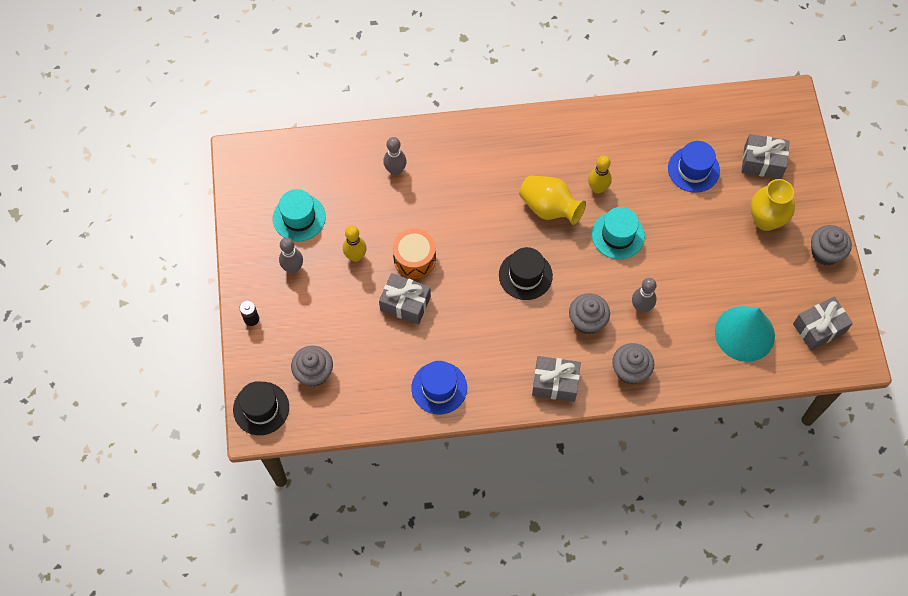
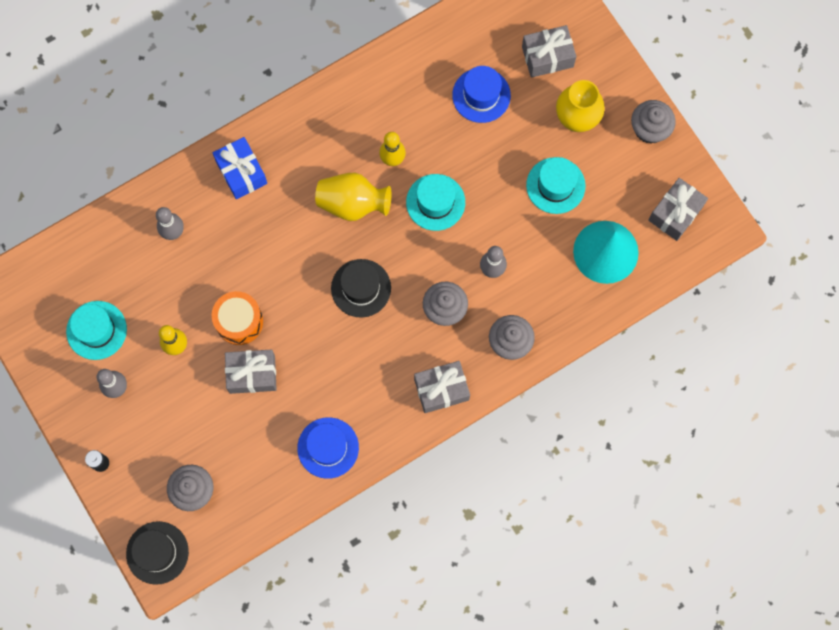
camera: 25 degrees left, 10 degrees up
none -> blue gift [213,137,267,199]
none -> turquoise hat [526,157,586,214]

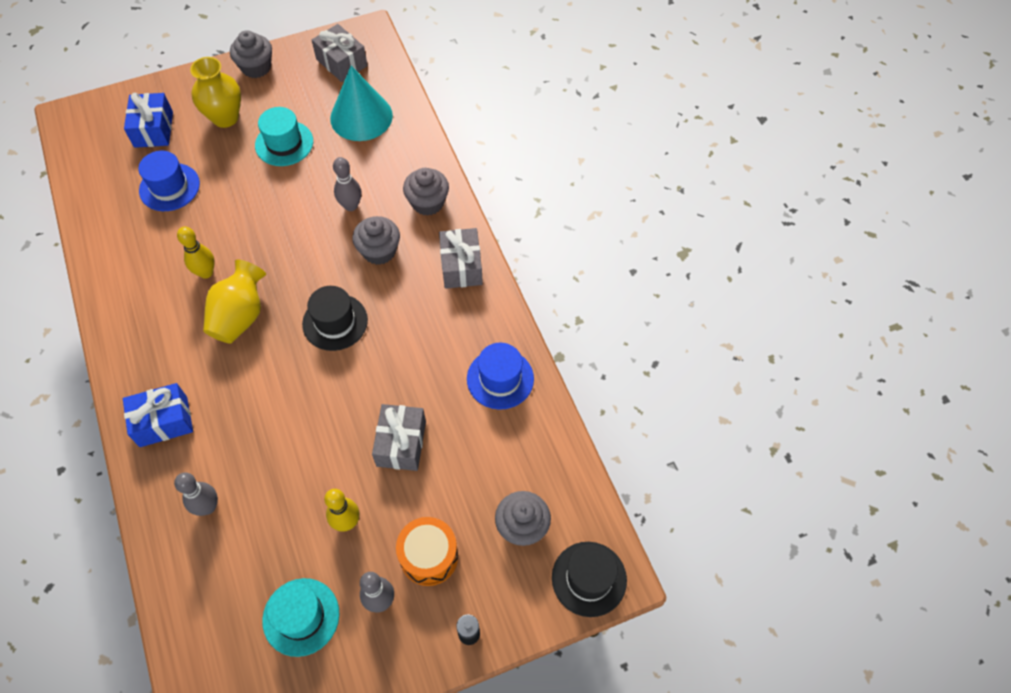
camera: 80 degrees left, 15 degrees down
orange drum [212,291,263,345] -> orange drum moved to [396,517,458,586]
turquoise hat [406,174,465,231] -> none
grey gift [522,25,576,78] -> blue gift [124,93,173,148]

